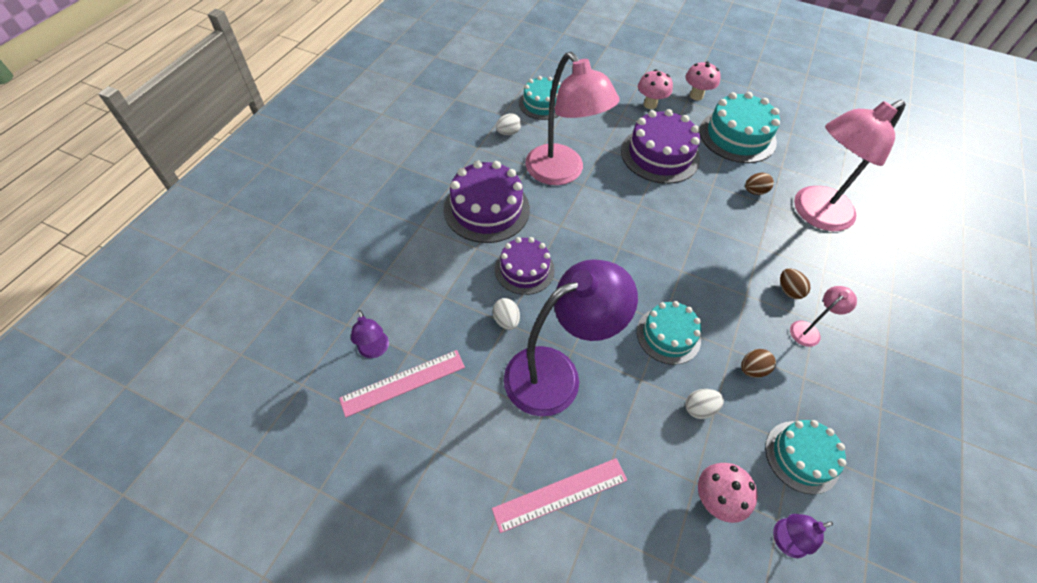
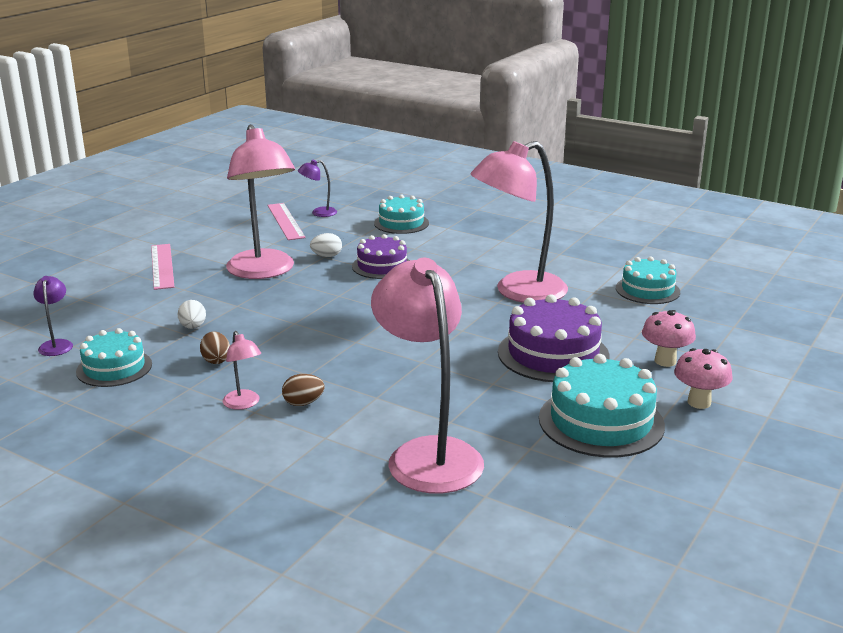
camera: 100 degrees right, 30 degrees down
purple cake [444,160,530,243] -> none
white egg [496,113,521,135] -> none
purple lamp [504,259,638,416] -> pink lamp [226,124,295,279]
turquoise cake [637,301,702,365] -> turquoise cake moved to [374,194,429,234]
pink mushroom [698,463,758,523] -> none
brown egg [745,173,774,195] -> none

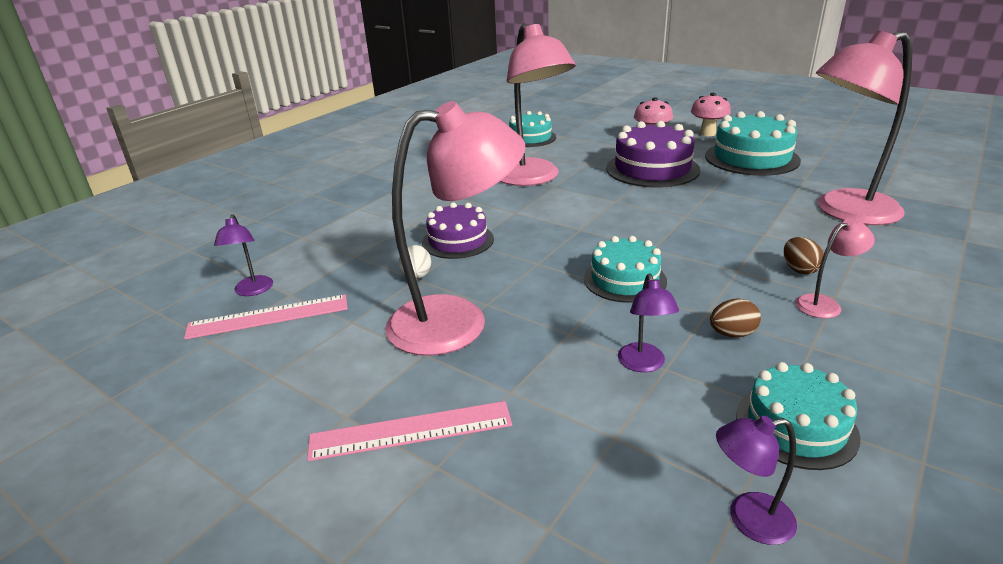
camera: 85 degrees left, 5 degrees up
white egg [178,300,206,329] -> purple lamp [618,274,679,372]
turquoise cake [374,194,429,234] -> turquoise cake moved to [584,236,667,303]

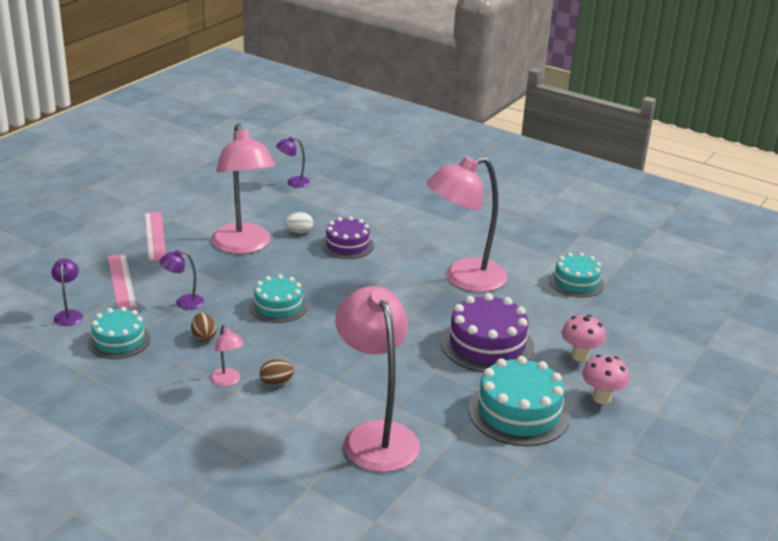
camera: 85 degrees right, 0 degrees up
pink ruler [184,295,348,340] -> pink ruler moved to [108,254,137,309]

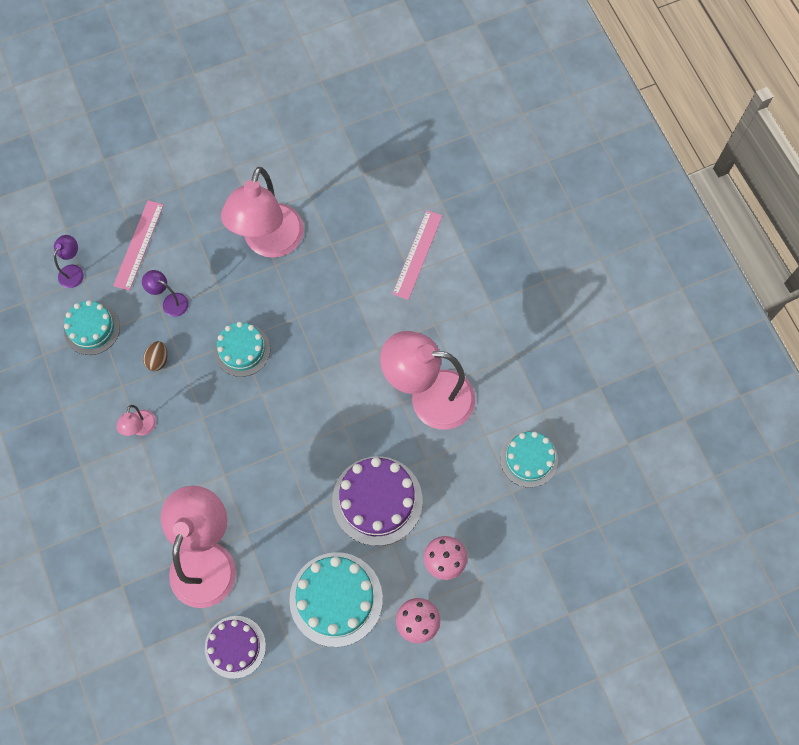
camera: 35 degrees right, 40 degrees up
pink ruler [145,212,166,261] -> pink ruler moved to [392,210,442,300]
brown egg [259,359,294,386] -> none
purple lamp [276,137,310,187] -> none
white egg [285,212,313,233] -> none
purple cake [321,216,374,259] -> purple cake moved to [205,616,266,679]

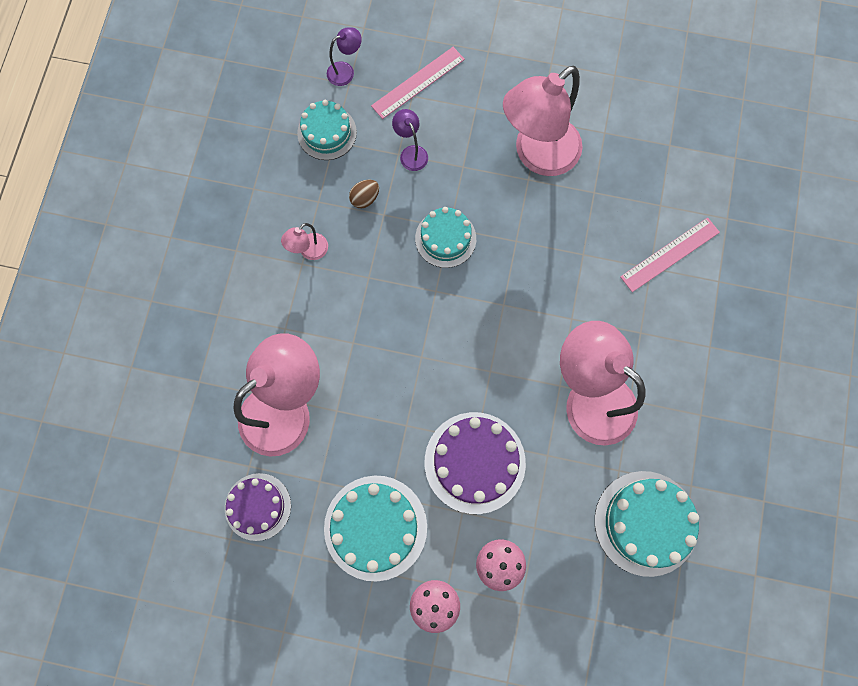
camera: 35 degrees right, 5 degrees up
turquoise cake [500,431,558,488] -> turquoise cake [595,471,699,577], size x1.55

